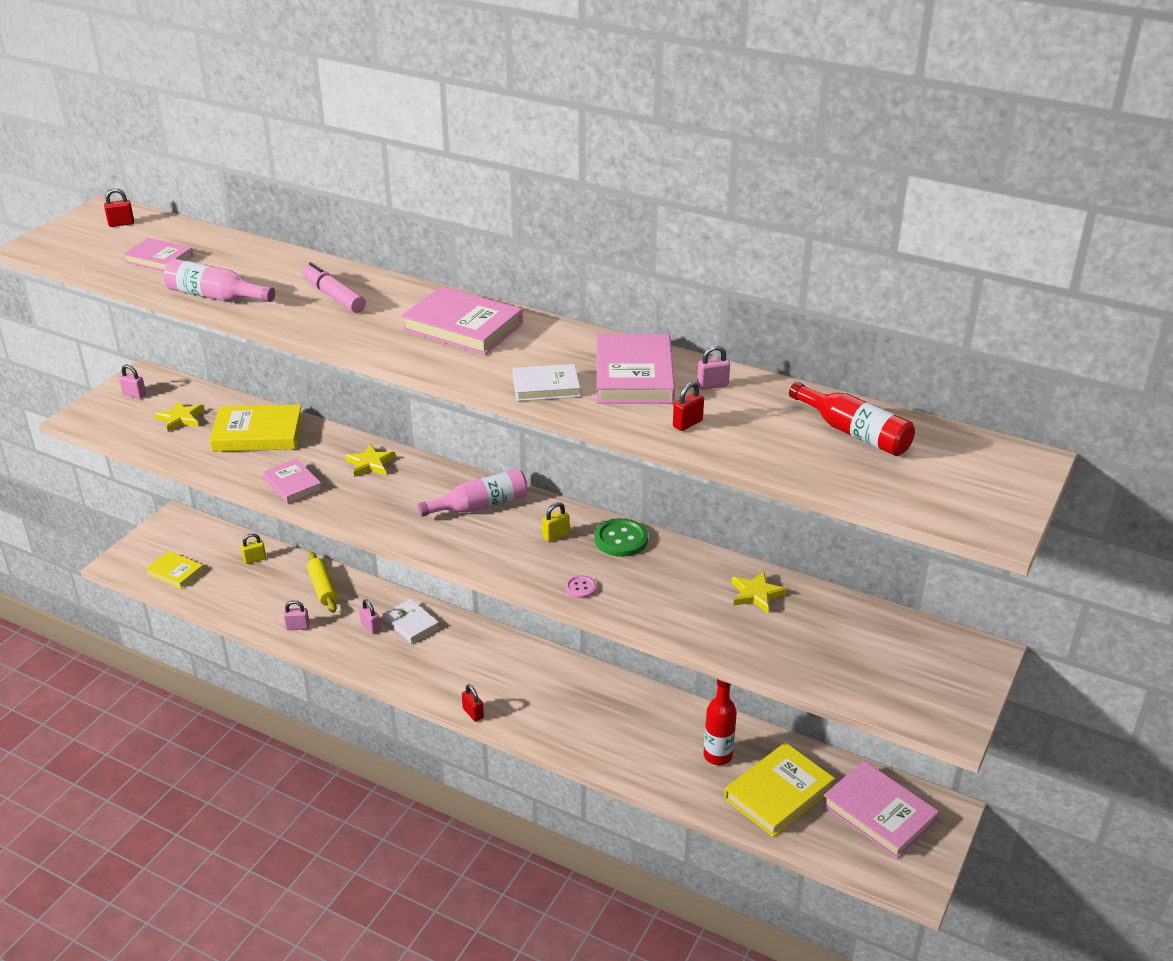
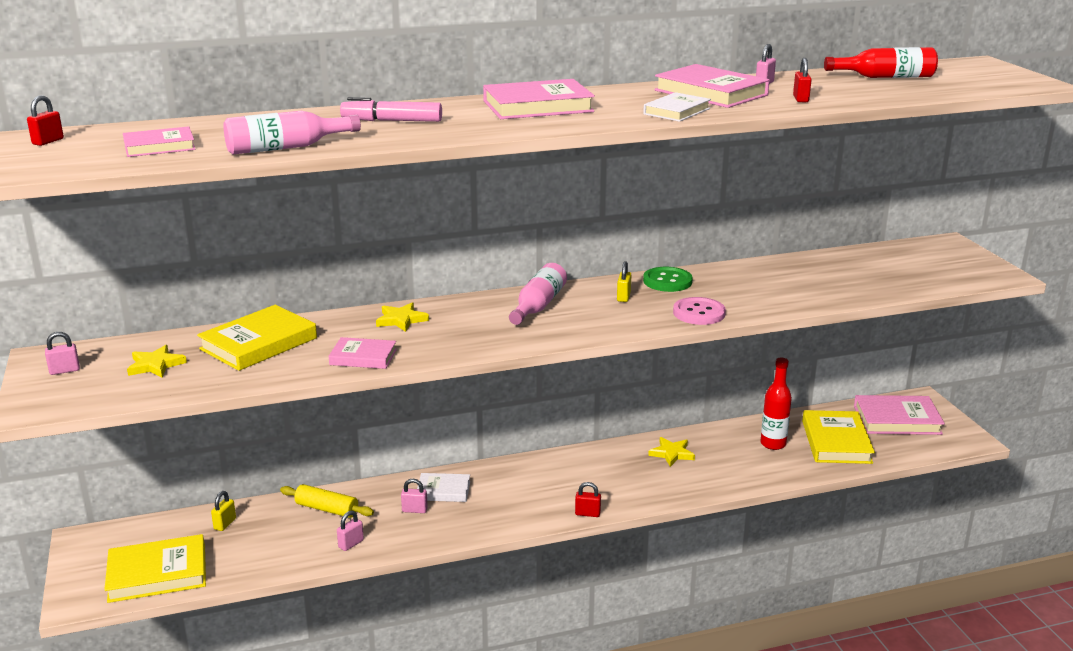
camera: 45 degrees left, 10 degrees down
yellow book [146,551,204,589] -> yellow book [104,534,206,603], size x1.66
pink button [565,575,597,599] -> pink button [673,297,726,325], size x1.77
yellow star [731,571,787,613] -> yellow star moved to [648,437,695,467]

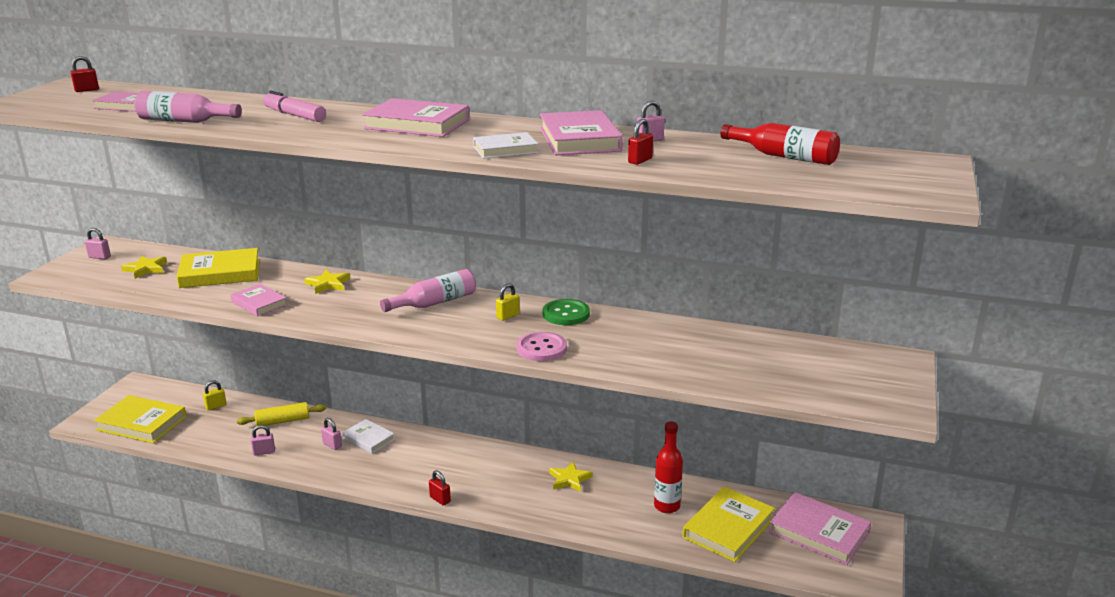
camera: 35 degrees right, 0 degrees up
yellow rolling pin [280,484,374,518] -> yellow rolling pin turned 75 degrees counterclockwise [237,402,326,426]

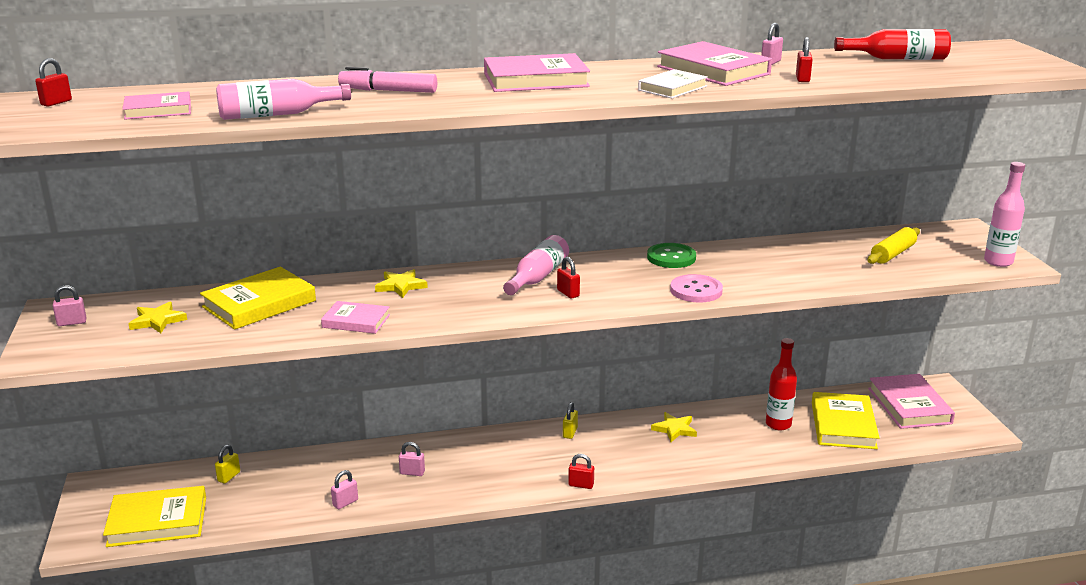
camera: 30 degrees left, 0 degrees up
yellow rolling pin [237,402,326,426] -> yellow rolling pin moved to [867,227,920,264]
white book [342,419,395,454] -> none
yellow padlock [496,283,520,321] -> yellow padlock moved to [563,402,578,439]
pink book [769,492,872,565] -> pink book turned 75 degrees clockwise [868,374,955,429]
none -> red padlock [557,257,580,299]
none -> pink bottle [984,162,1025,267]

